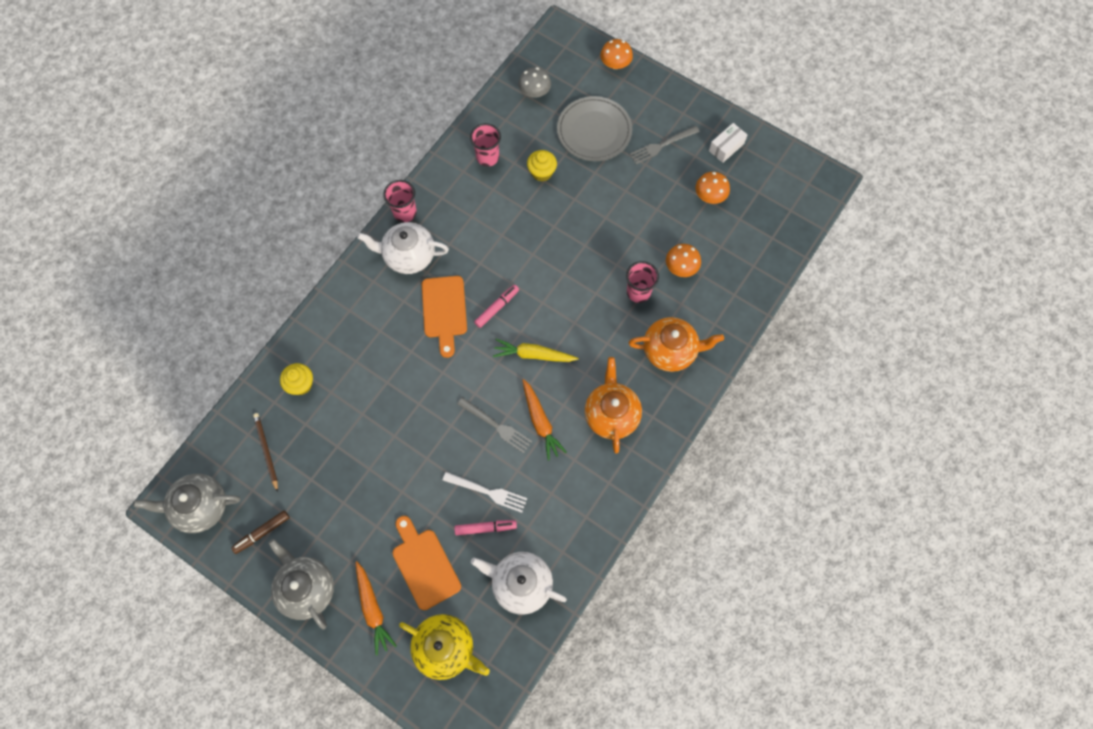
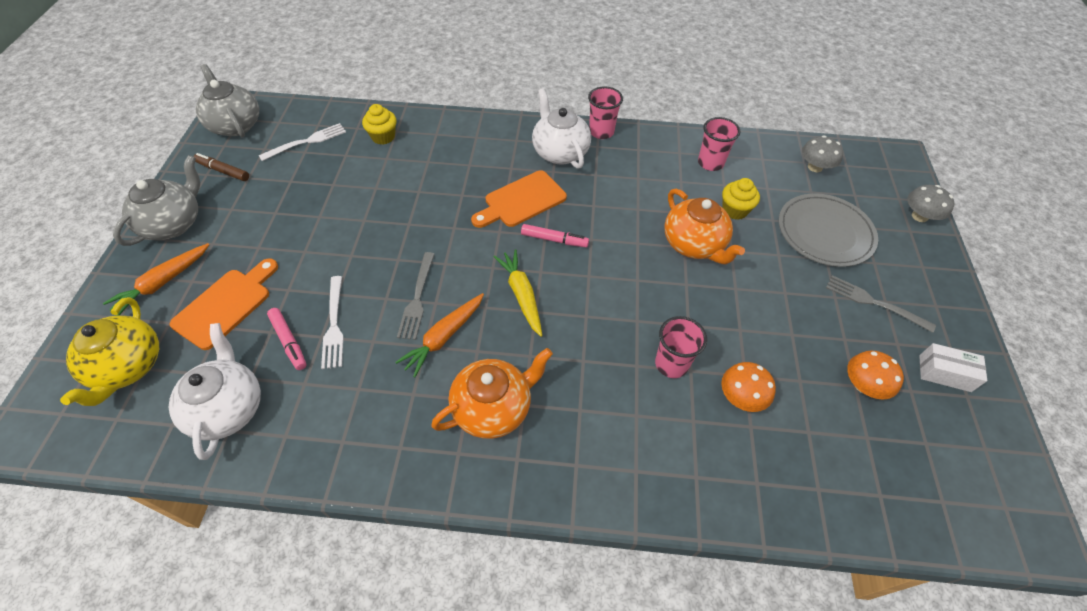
camera: 60 degrees right, 15 degrees down
brown pencil [253,413,278,492] -> white fork [259,123,346,161]
orange mushroom [600,39,633,69] -> grey mushroom [907,185,954,222]
orange teapot [629,317,724,372] -> orange teapot moved to [664,188,745,264]

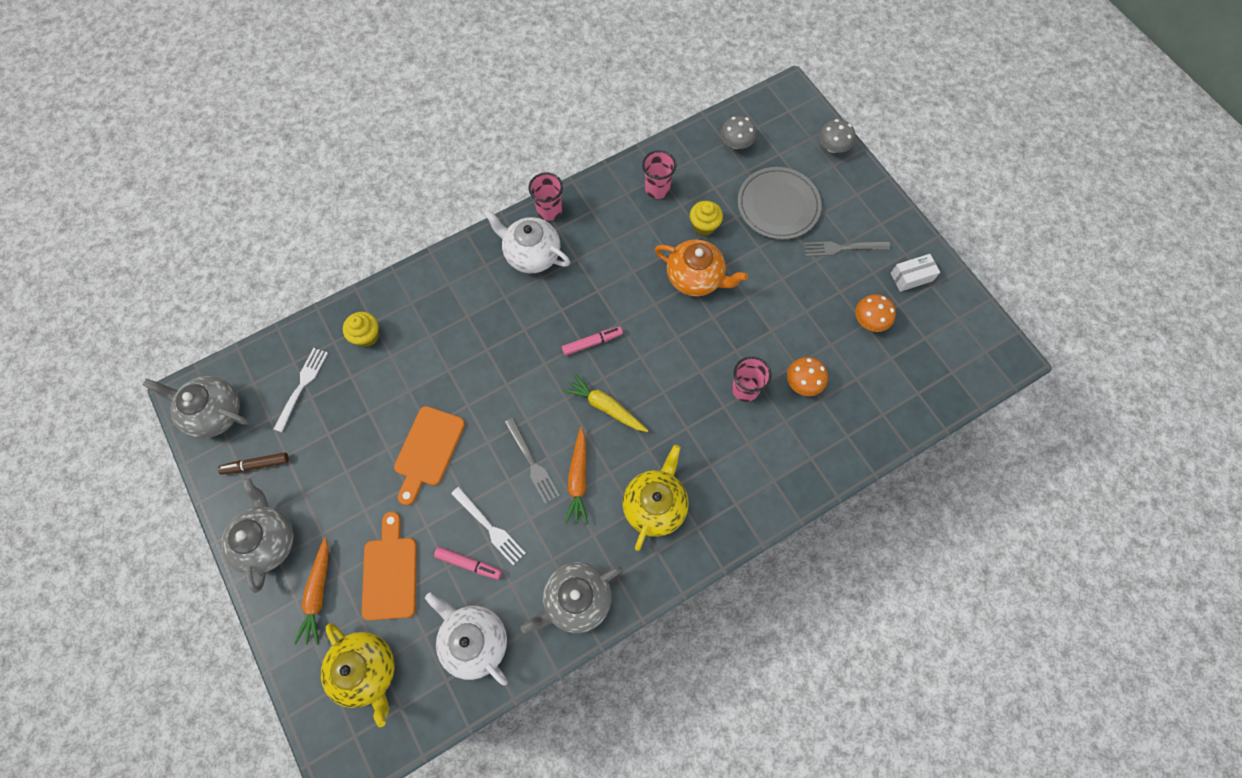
camera: 35 degrees left, 15 degrees up
orange teapot [431,348,553,439] -> yellow teapot [622,445,688,551]
orange cutting board [471,170,567,228] -> orange cutting board moved to [394,406,465,506]
none -> grey teapot [521,562,623,633]

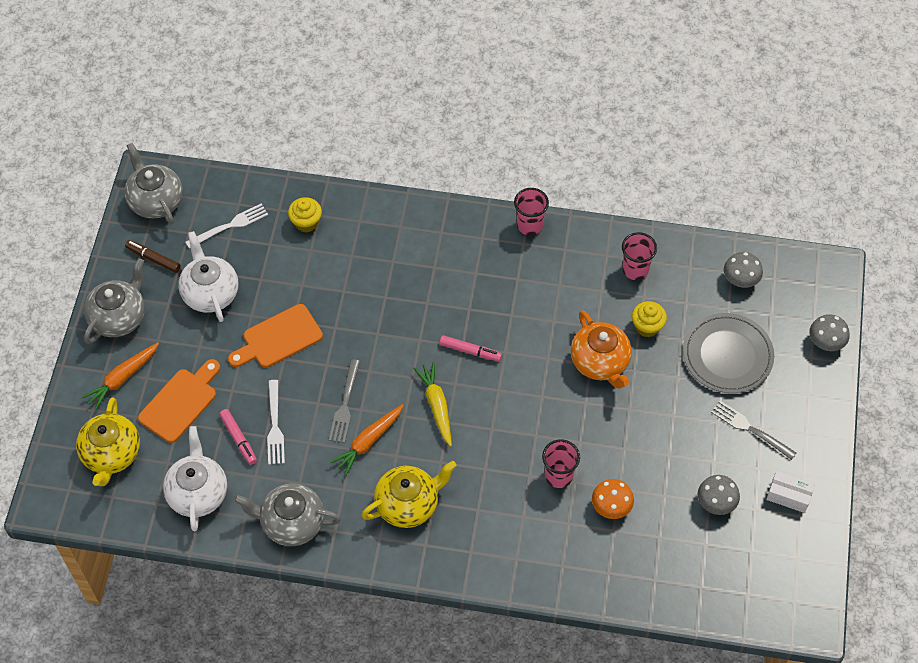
camera: 40 degrees right, 10 degrees down
white teapot [484,210,570,273] -> white teapot moved to [178,231,238,322]
orange mushroom [855,294,896,332] -> grey mushroom [698,475,740,515]

